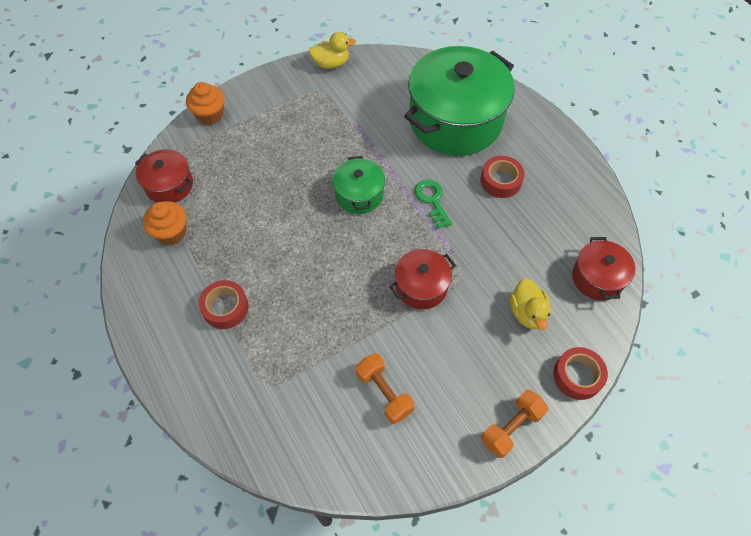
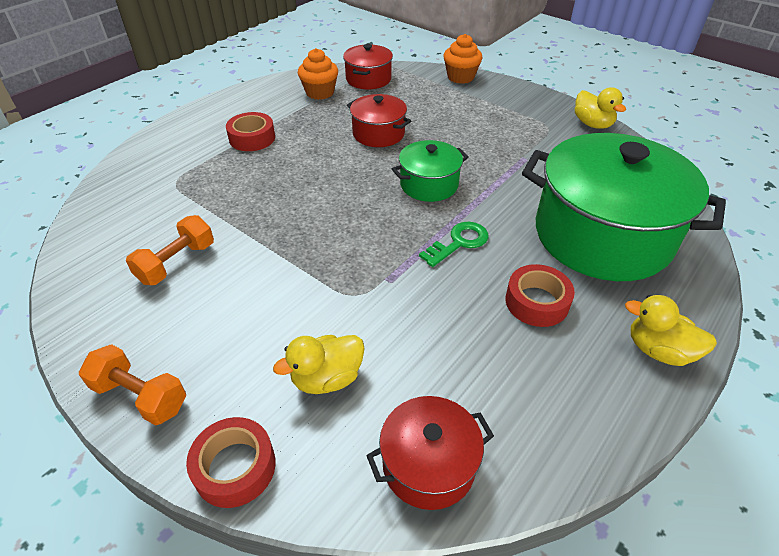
camera: 70 degrees right, 15 degrees down
red pot [389,249,456,309] -> red pot moved to [347,94,411,147]
none -> yellow duck [625,295,717,366]

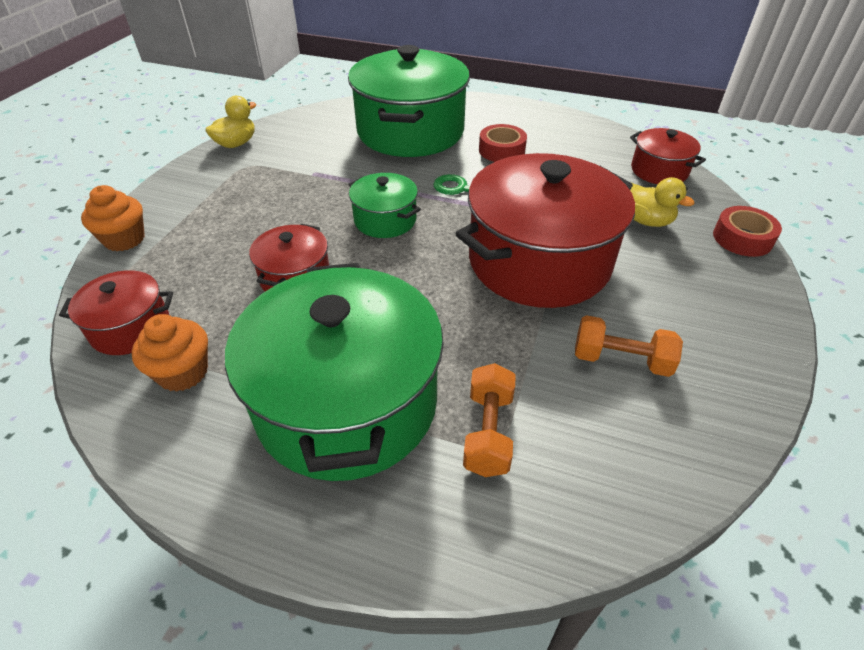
camera: 110 degrees left, 0 degrees up
orange dumbbell [79,344,186,426] -> orange dumbbell moved to [463,363,516,477]
red tape [226,112,275,151] -> green pot [225,263,444,481]
yellow duck [625,295,717,366] -> none
none -> red pot [456,153,635,308]

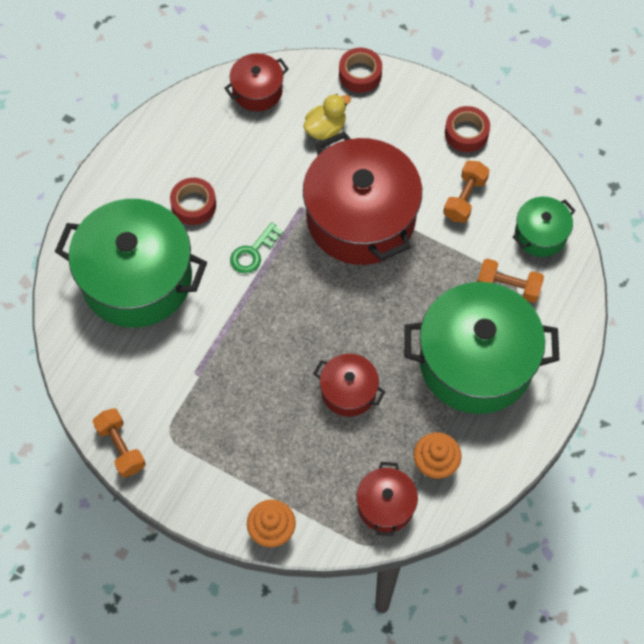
camera: 80 degrees left, 20 degrees up
yellow duck [206,96,256,148] -> orange dumbbell [93,408,146,477]
green pot [349,173,421,238] -> green pot moved to [513,197,576,257]
none -> red tape [445,106,490,152]

